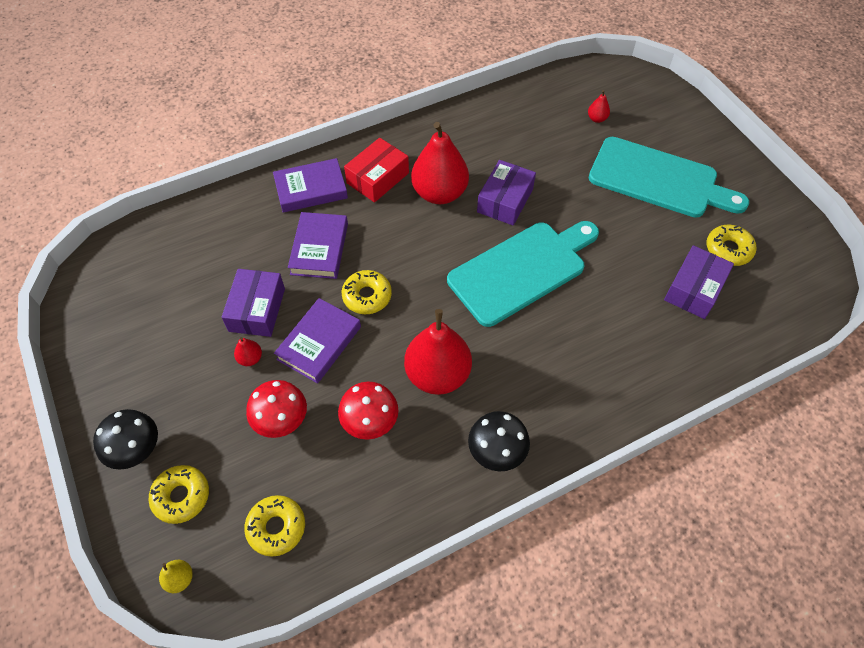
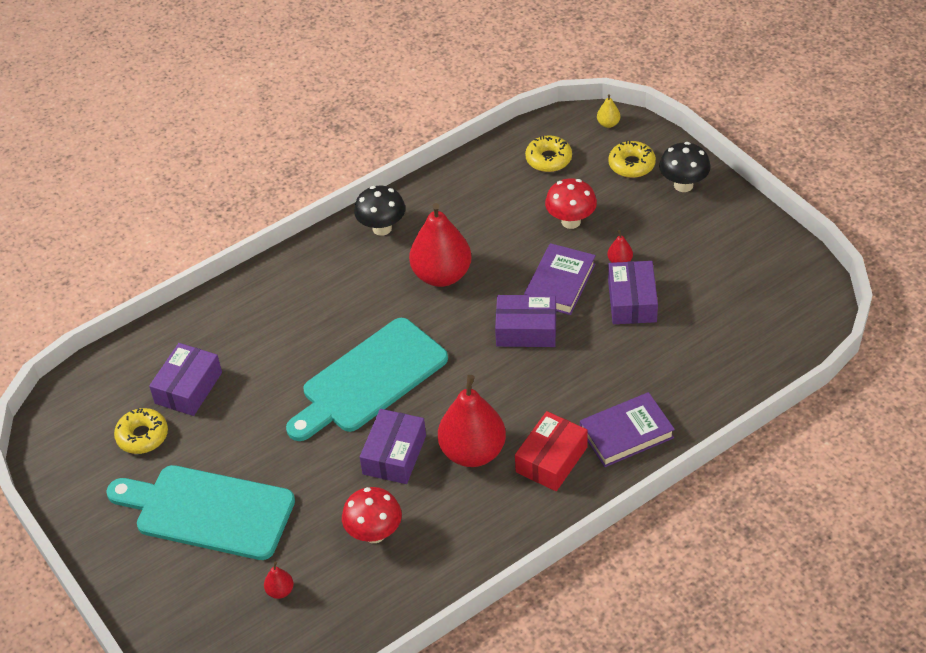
camera: 175 degrees right, 10 degrees down
purple book [288,212,348,279] -> none
red mushroom [338,382,399,440] -> red mushroom moved to [342,487,402,543]
yellow donut [342,270,392,314] -> purple box [495,295,556,347]

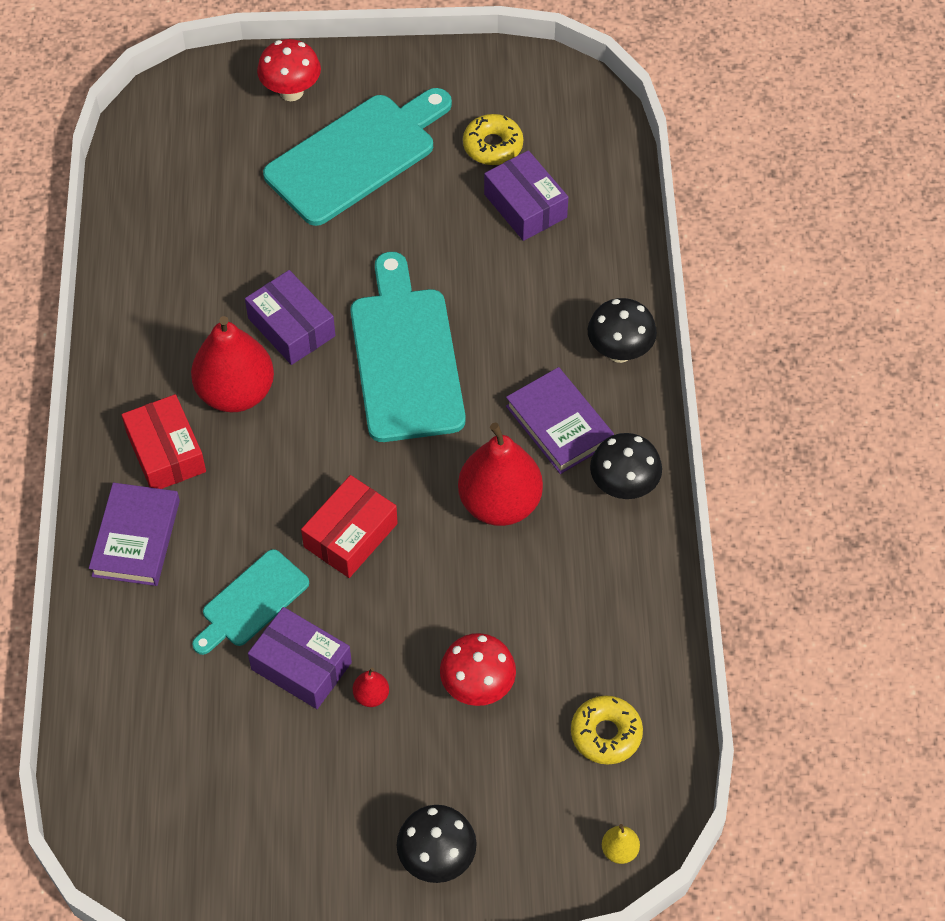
camera: 120 degrees right, 10 degrees up
red pear [264,562,294,599] -> none
red mushroom [342,487,402,543] -> red mushroom moved to [257,39,321,101]
purple box [495,295,556,347] -> red box [301,475,398,578]
purple book [524,243,596,315] -> purple book moved to [506,367,614,474]
yellow donut [608,141,656,178] -> none
none -> turquoise cutting board [192,549,309,655]
none -> black mushroom [588,298,657,363]

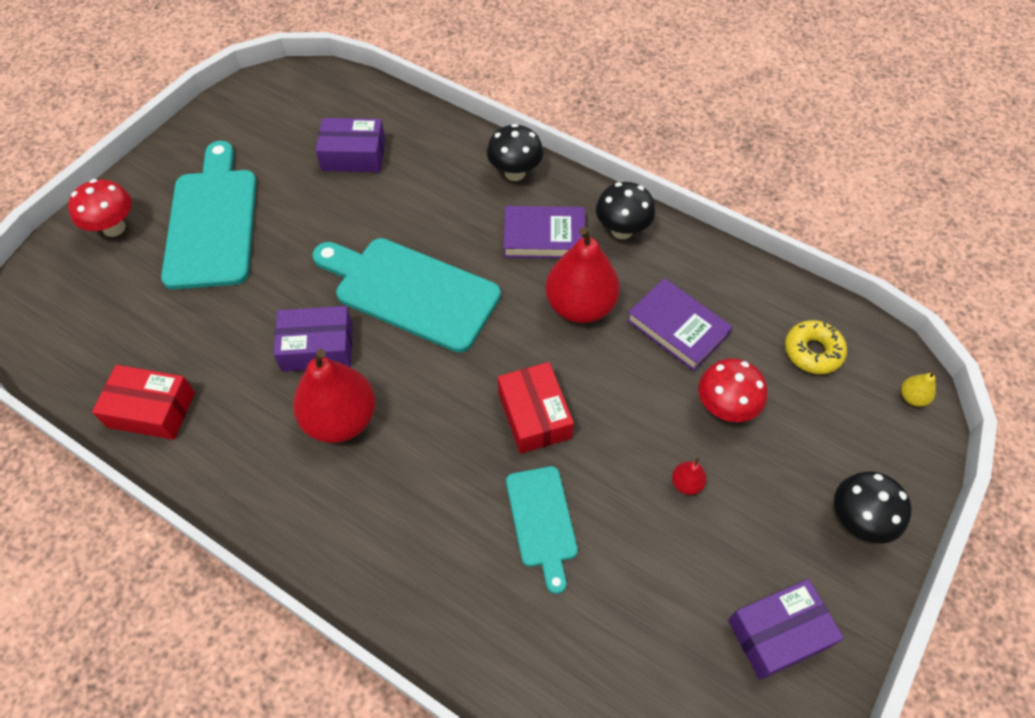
camera: 55 degrees left, 0 degrees up
purple book [89,483,180,586] -> purple book moved to [627,278,732,371]
red box [122,394,206,489] -> red box moved to [92,365,195,440]
purple box [248,607,352,709] -> purple box moved to [728,579,844,680]
yellow donut [463,114,523,165] -> none

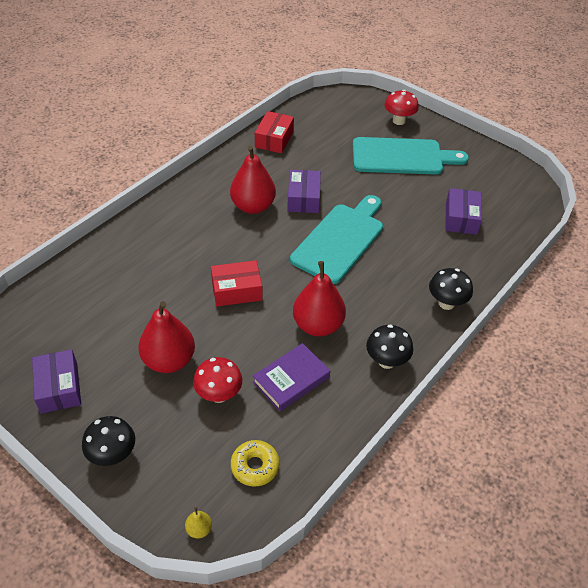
camera: 95 degrees right, 10 degrees down
purple book [504,206,585,258] -> none
turquoise cutting board [506,466,578,594] -> none
red pear [672,457,707,495] -> red pear [138,301,195,373], size x2.42

